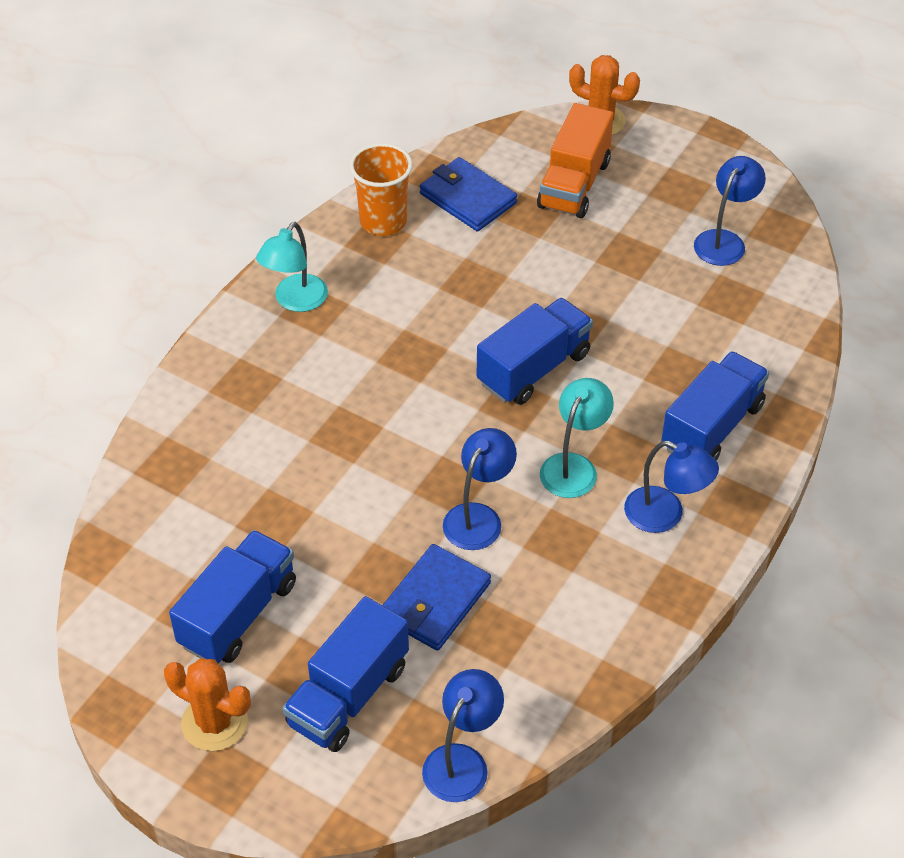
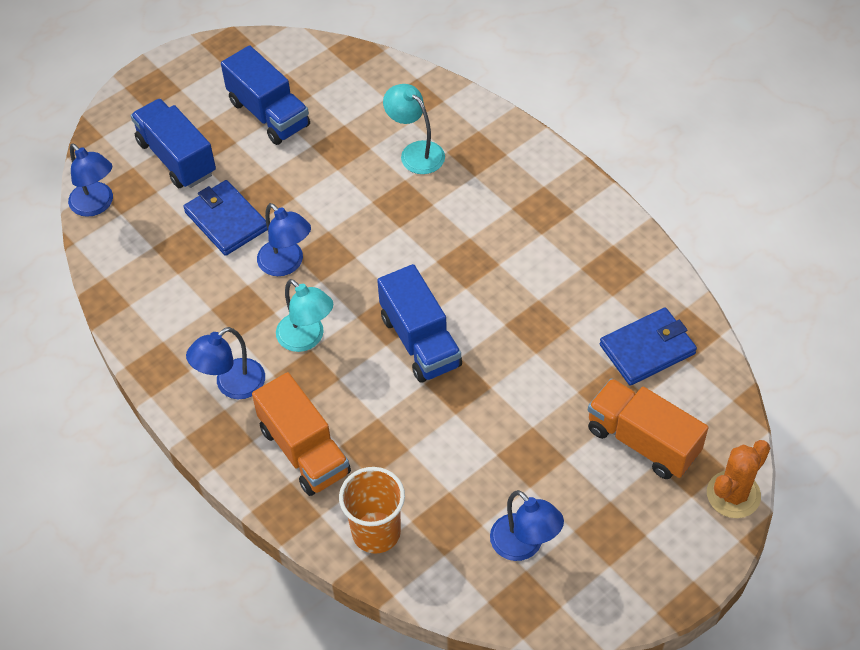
camera: 110 degrees right, 5 degrees up
orange cactus [164,658,251,751] -> none
turquoise lamp [256,222,328,312] -> turquoise lamp moved to [383,84,445,174]
orange cup [349,143,413,236] -> orange cup moved to [339,467,405,554]
blue truck [661,351,769,461] -> orange truck [252,372,351,496]

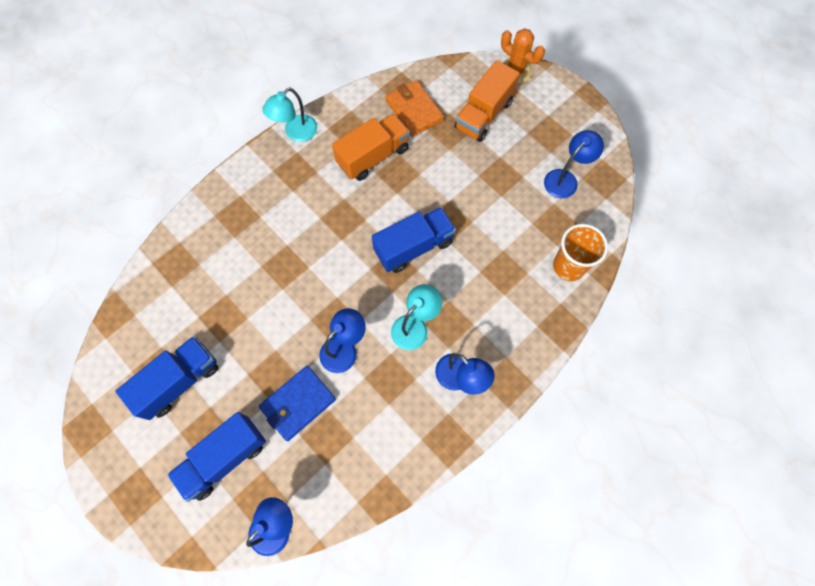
camera: 95 degrees left, 15 degrees up
orange truck [252,372,351,496] -> orange truck moved to [332,113,410,181]
turquoise lamp [383,84,445,174] -> turquoise lamp moved to [262,88,317,142]
blue wallet [600,308,697,386] -> orange wallet [386,80,444,137]

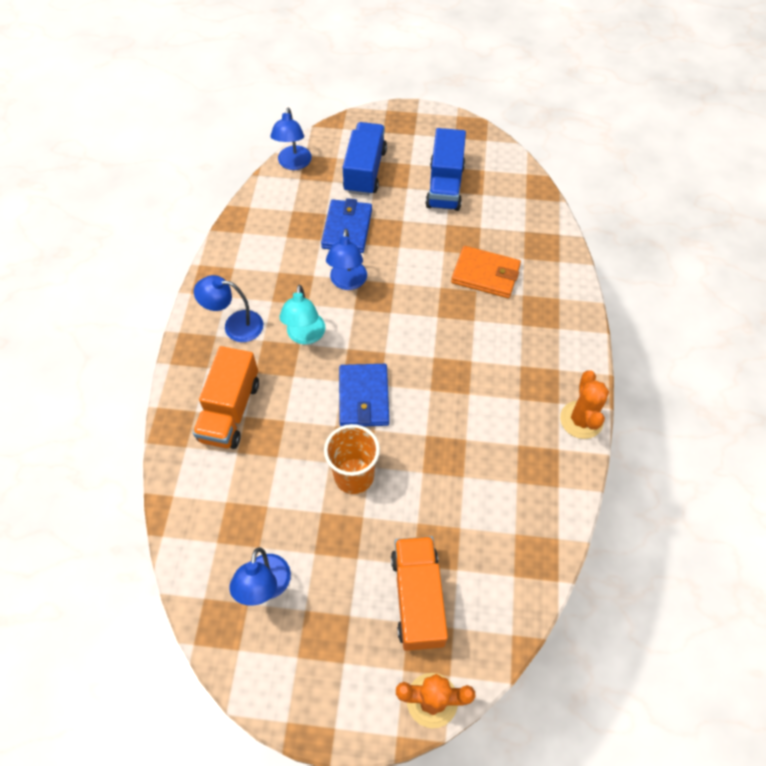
camera: 140 degrees right, 10 degrees down
turquoise lamp [262,88,317,142] -> orange cactus [560,370,609,439]
orange truck [332,113,410,181] -> orange truck moved to [193,346,259,449]
blue truck [372,207,456,273] -> blue wallet [339,364,389,426]
orange wallet [386,80,444,137] -> orange wallet moved to [451,246,521,298]
orange cup [553,224,608,281] -> orange cup moved to [324,424,380,494]

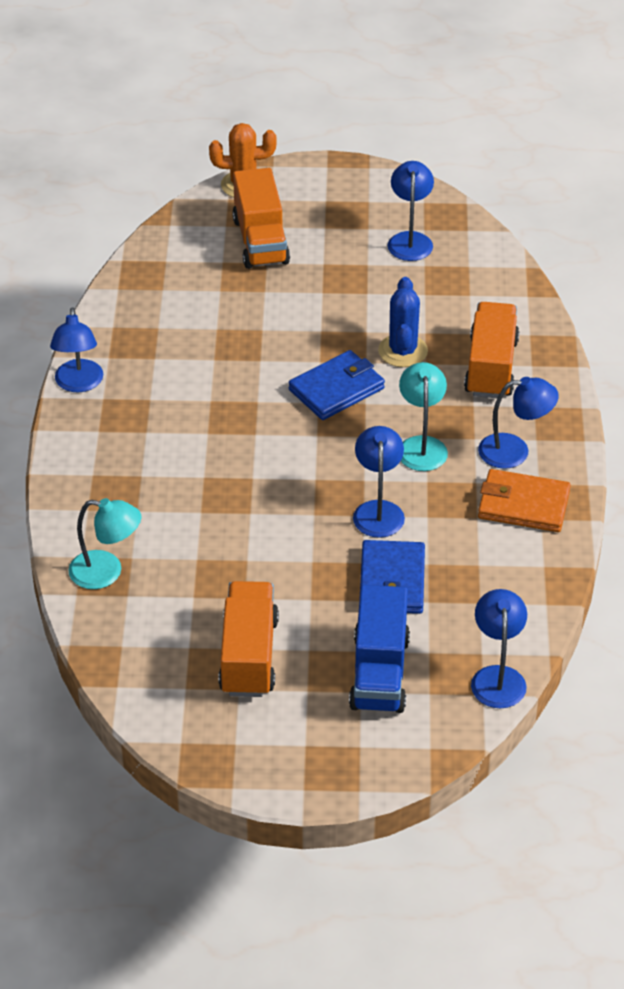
camera: 175 degrees right, 15 degrees down
orange cup [324,424,380,494] -> none
blue wallet [339,364,389,426] -> blue wallet turned 60 degrees clockwise [289,350,385,420]
blue truck [425,128,466,211] -> orange truck [218,581,279,697]
orange wallet [451,246,521,298] -> orange wallet moved to [478,469,571,532]
orange cactus [560,370,609,439] -> blue lamp [50,307,103,392]
none -> turquoise lamp [68,498,141,589]
none -> blue cactus [378,277,428,367]

